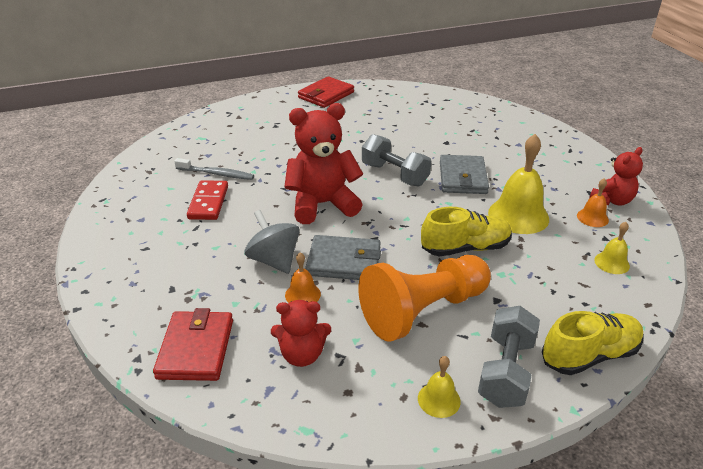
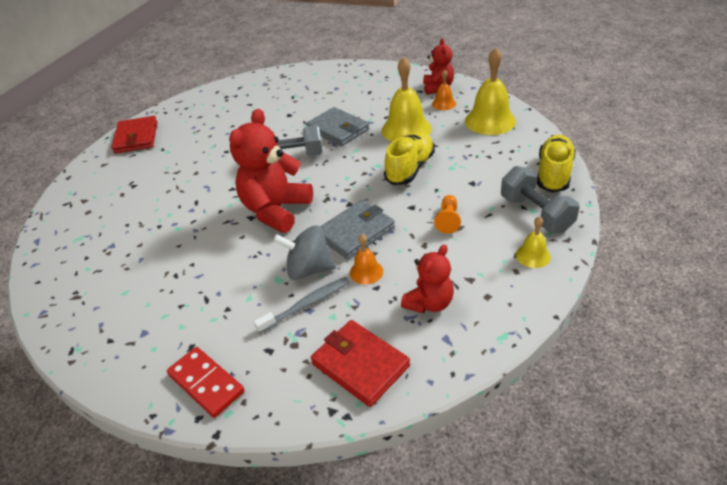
camera: 45 degrees left, 5 degrees up
grey toothbrush [174,158,254,180] -> grey toothbrush moved to [254,277,350,333]
red domino [187,180,228,220] -> red domino moved to [167,347,245,418]
orange pawn [358,255,491,342] -> orange pawn [434,195,461,234], size x0.41
yellow bell [594,222,630,274] -> yellow bell [465,47,516,135], size x1.96

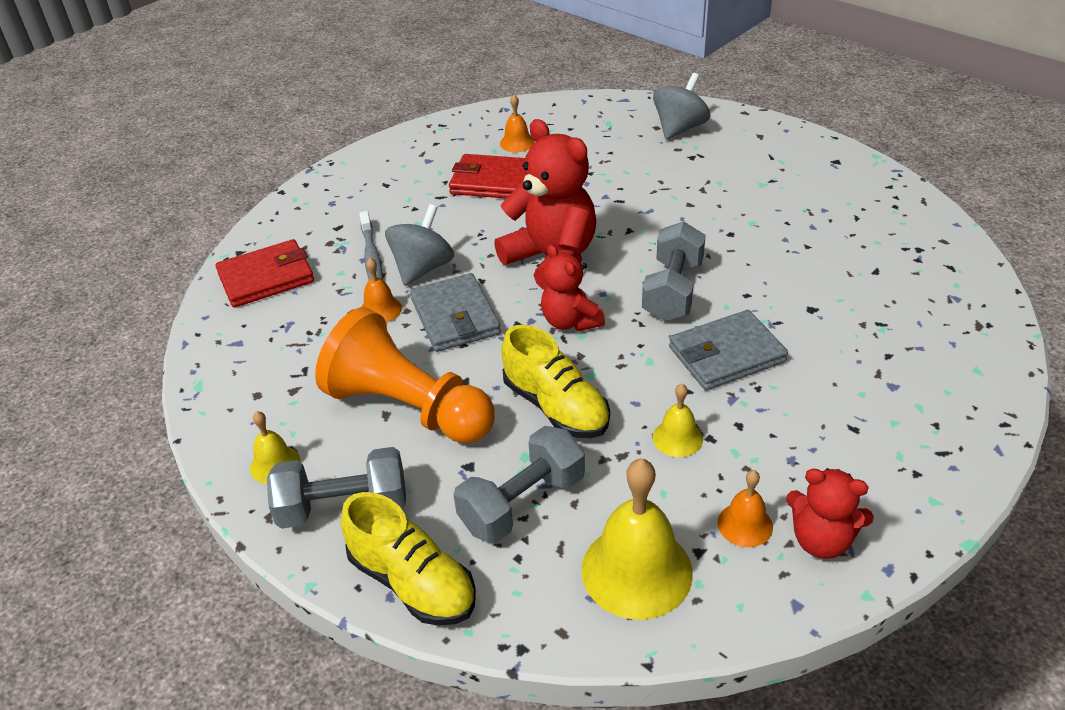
camera: 110 degrees right, 0 degrees up
red wallet [111,116,157,154] -> red wallet moved to [449,154,526,199]
red domino [167,347,245,418] -> none
yellow bell [382,57,432,142] -> yellow bell [653,384,703,457], size x0.51
red teddy bear [401,245,454,313] -> red teddy bear moved to [541,244,605,332]
orange pawn [434,195,461,234] -> orange pawn [315,307,495,444], size x2.44
none -> grey dumbbell [454,426,585,543]
none -> orange bell [500,95,535,152]
none -> grey spinning top [653,73,710,140]

